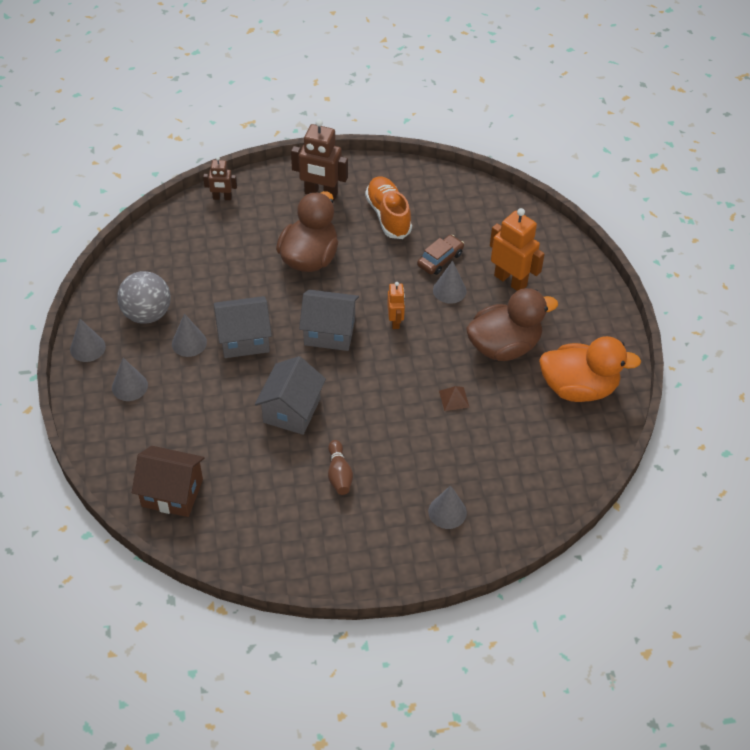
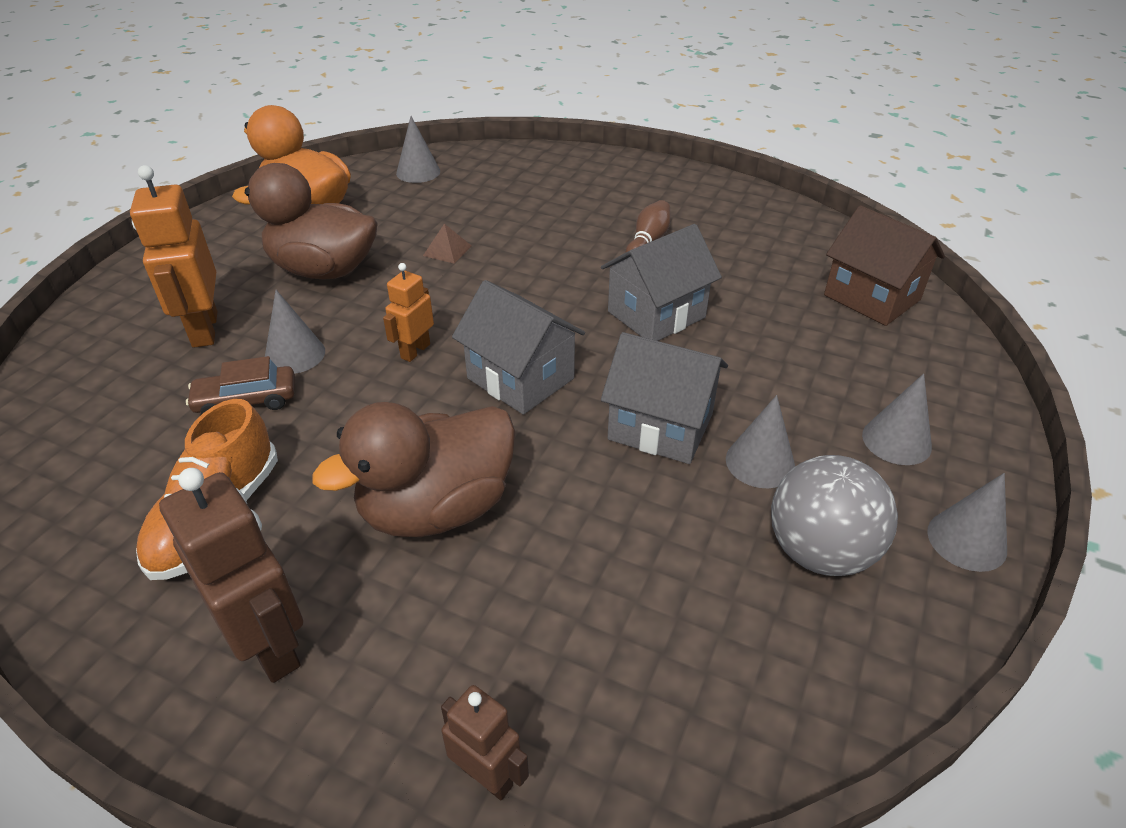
camera: 145 degrees left, 10 degrees down
grey cone [428,485,467,529] -> grey cone moved to [396,116,440,183]

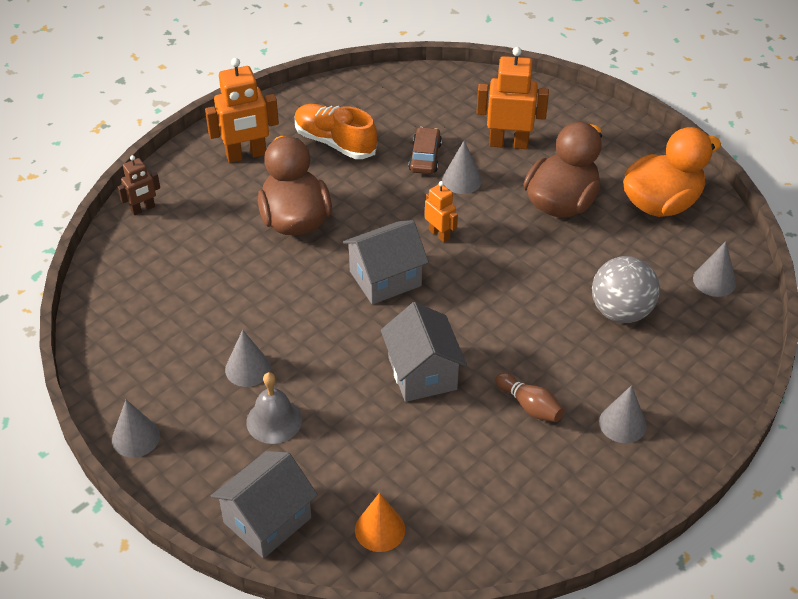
camera: 110 degrees right, 5 degrees up
brown robot [159,468,303,683] -> orange robot [205,58,279,163]
brown pyramid [423,224,471,264] -> none
grey house [601,332,728,464] -> grey house moved to [211,451,318,559]
grey ball [771,455,898,576] -> grey ball moved to [592,256,660,323]
brown house [824,205,945,326] -> orange cone [355,493,405,552]
grey cone [862,374,932,465] -> grey cone moved to [599,385,647,443]
none -> grey bell [246,372,302,444]

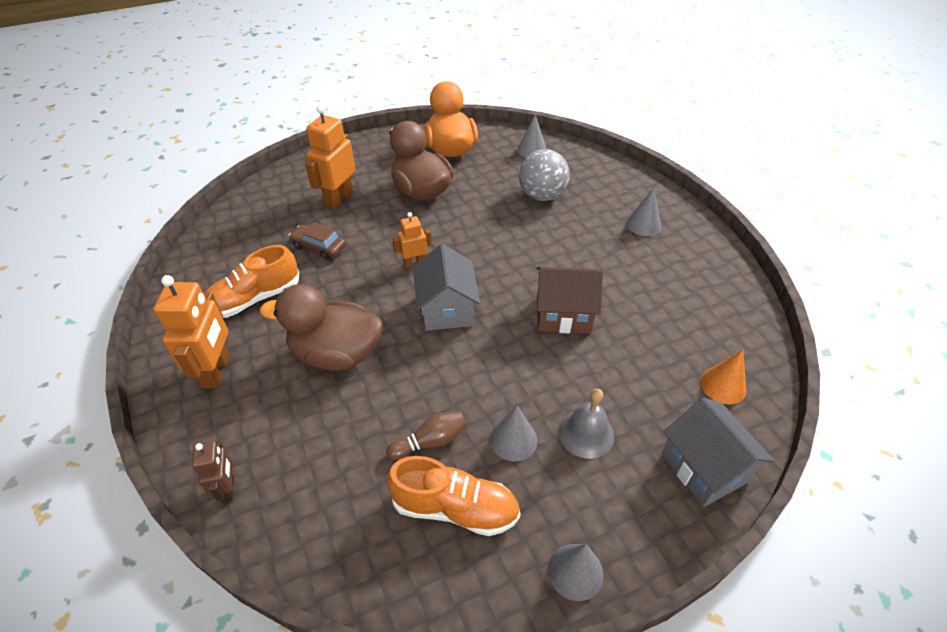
camera: 70 degrees left, 0 degrees up
grey house [381,302,467,402] -> brown house [537,267,603,334]
grey cone [442,141,482,194] -> none
brown bowling pin [495,372,564,422] -> brown bowling pin moved to [386,411,467,460]
none -> orange shoe [387,456,521,536]

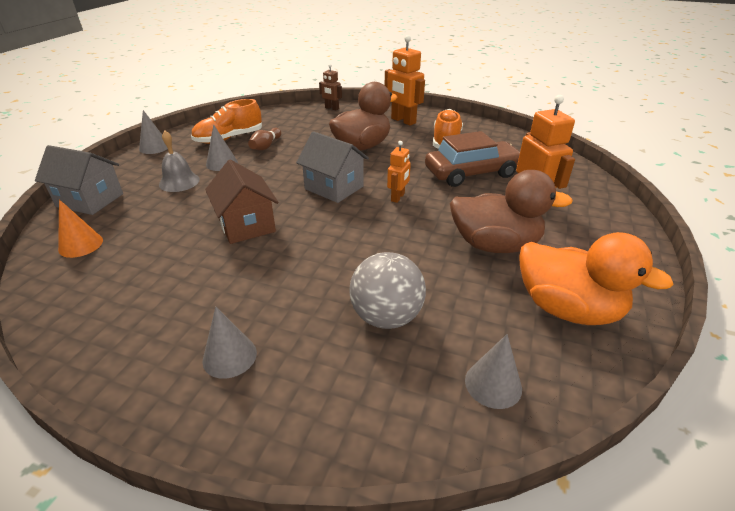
camera: 135 degrees right, 10 degrees down
brown car [289,223,346,260] -> brown car [425,131,520,187], size x1.85
brown house [537,267,603,334] -> brown house turned 75 degrees counterclockwise [205,160,278,244]

